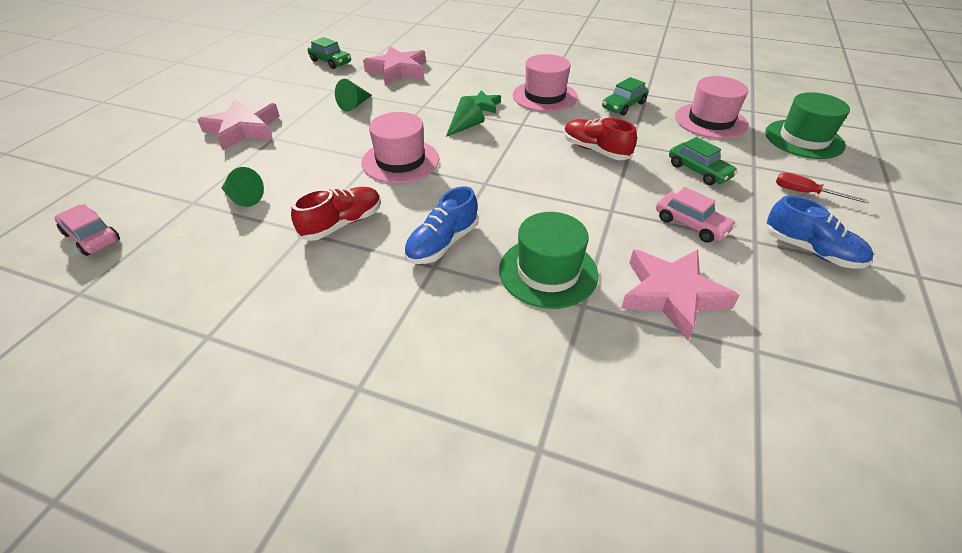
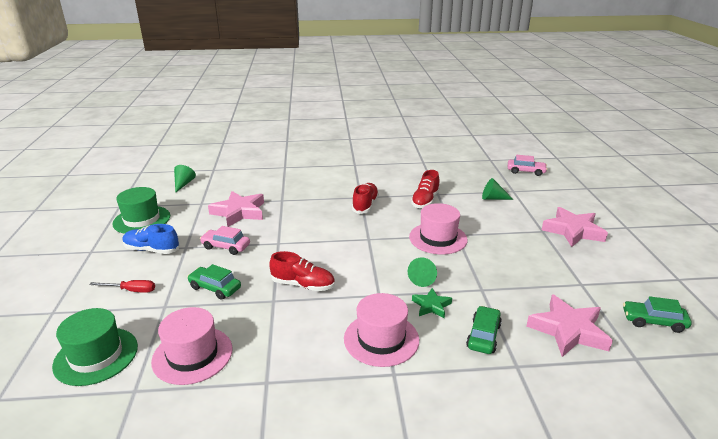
camera: 155 degrees right, 15 degrees down
green cone [335,79,372,112] -> green cone moved to [174,165,196,193]
blue shoe [404,186,479,264] -> red shoe [352,183,379,214]
green hat [499,212,598,309] -> green hat moved to [112,187,170,234]
green car [602,77,649,116] -> green car moved to [466,306,502,354]

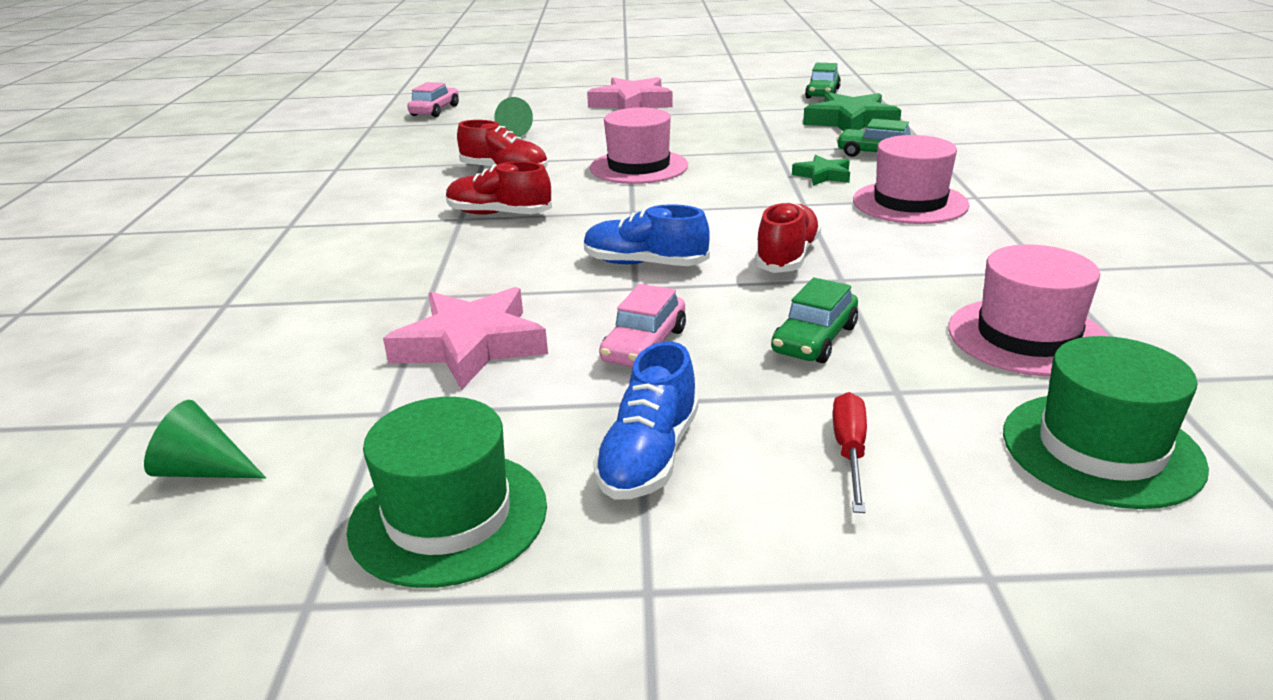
camera: 85 degrees left, 0 degrees up
green cone [408,257,437,287] -> none
pink star [527,294,613,357] -> green star [803,92,901,131]
none -> blue shoe [584,204,710,266]

